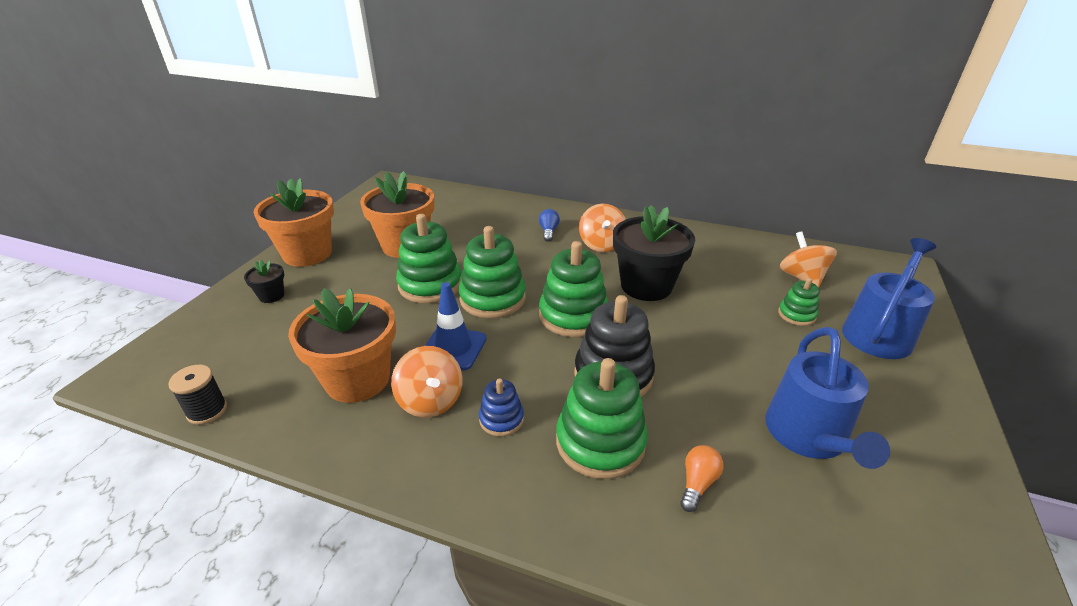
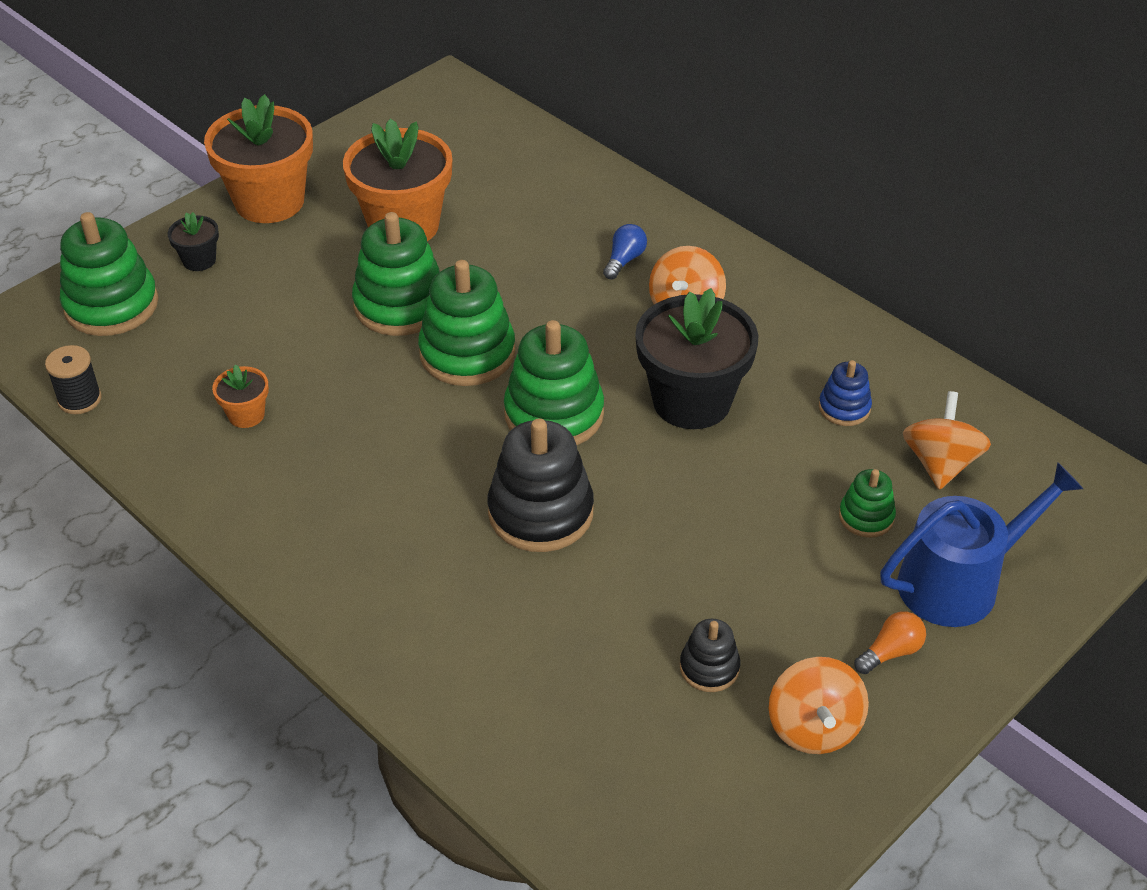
camera: 25 degrees right, 10 degrees up
orange flower pot [288,288,396,403] -> orange flower pot [212,364,269,428], size x0.46
orange spinning top [391,346,463,418] -> orange spinning top moved to [769,657,869,754]
blue traffic cone [425,282,487,370] -> none
blue stacking toy [479,378,524,437] -> blue stacking toy moved to [819,360,872,426]
green stacking toy [556,358,648,479] -> green stacking toy moved to [60,212,159,336]
orange light bulb [680,445,723,512] -> orange light bulb moved to [854,611,926,674]
blue watering can [765,327,890,469] -> black stacking toy [680,619,740,692]

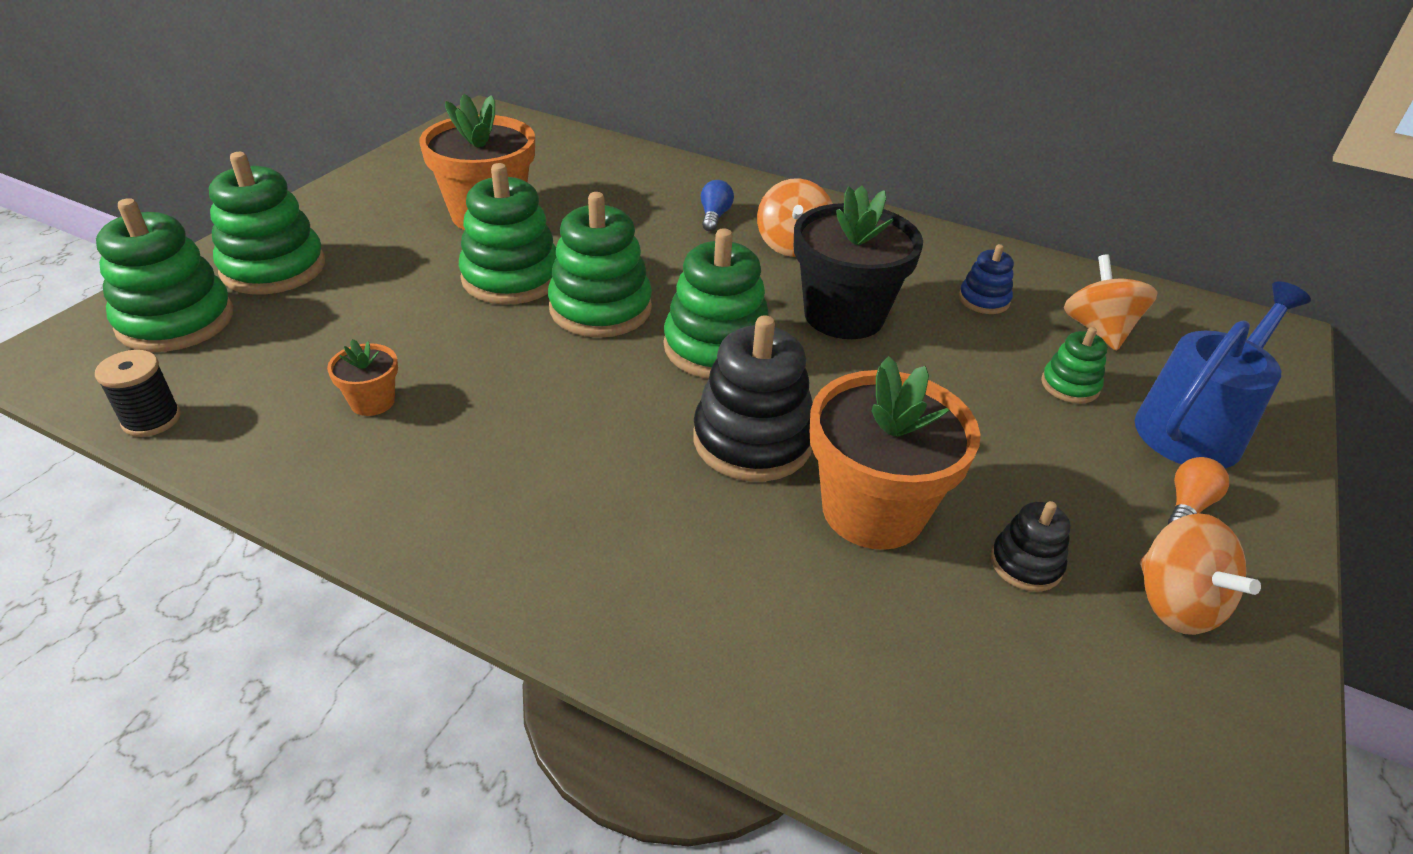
camera: 20 degrees left, 5 degrees down
black flower pot [168,212,219,271] -> green stacking toy [209,152,325,294]
orange flower pot [204,94,313,223] -> orange flower pot moved to [810,356,980,550]

